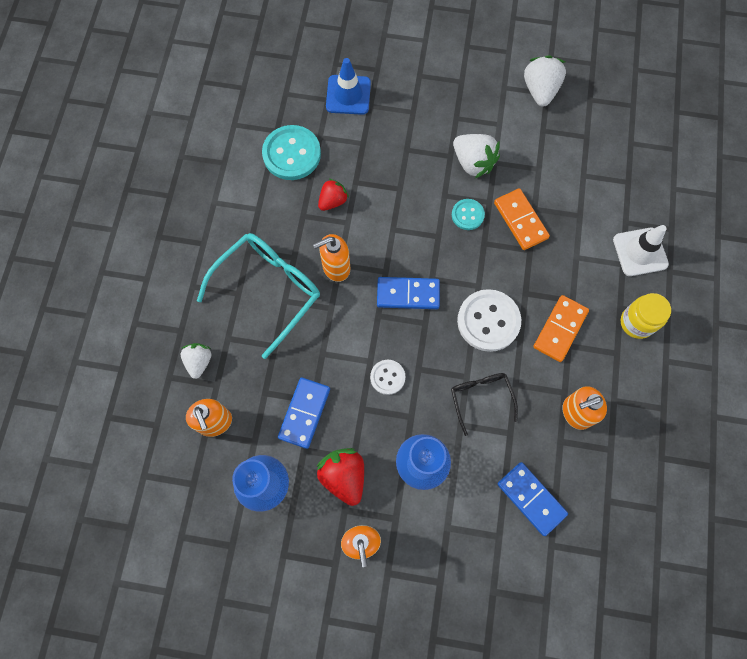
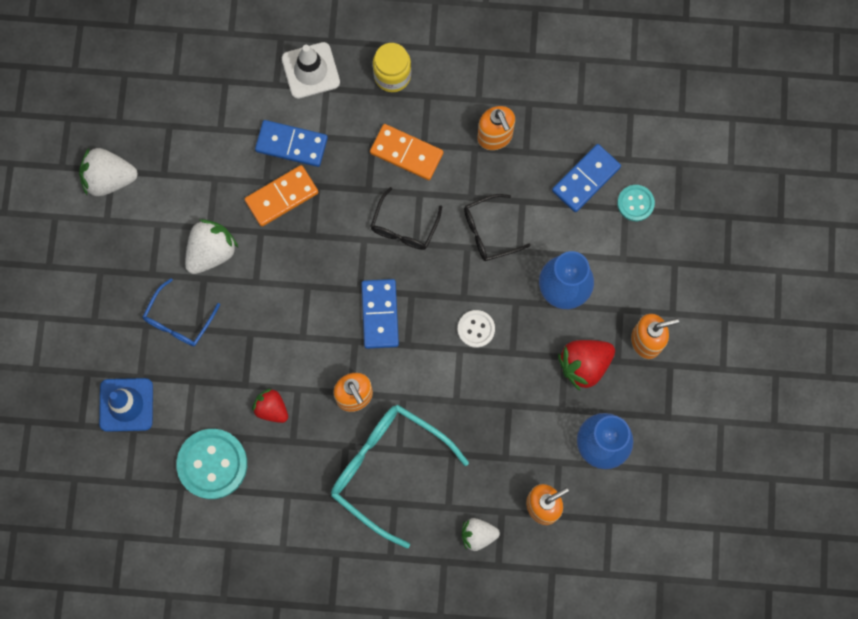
camera: 95 degrees left, 5 degrees up
blue domino [278,377,330,449] -> blue domino moved to [255,120,328,167]
turquoise button [452,199,485,230] -> turquoise button moved to [617,185,655,221]
white button [457,289,521,352] -> black glasses [370,187,442,250]
none -> blue glasses [143,278,220,346]

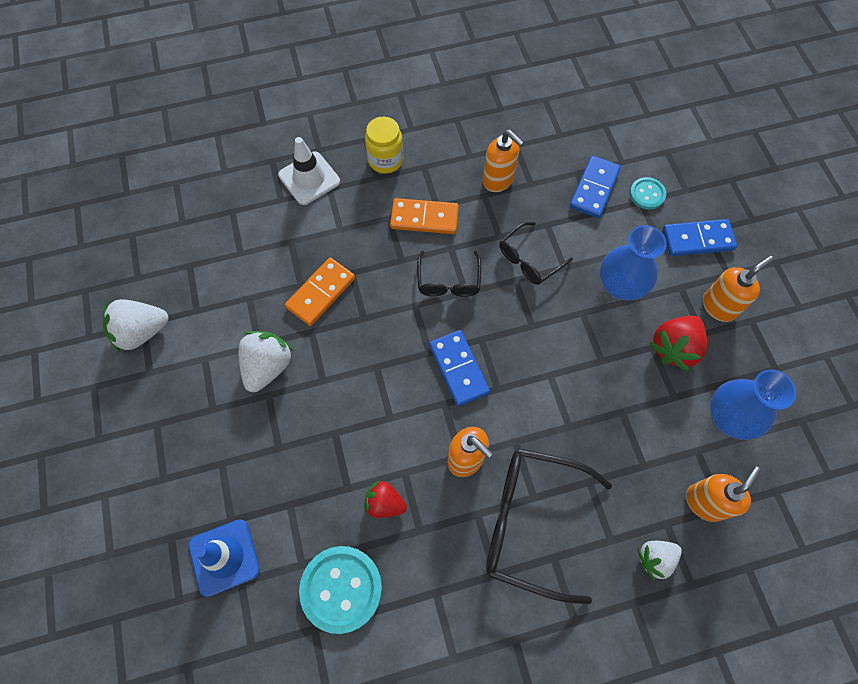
camera: 20 degrees left, 10 degrees down
blue glasses [143,278,220,346] -> none
blue domino [255,120,328,167] -> blue domino moved to [663,219,737,256]
turquoise glasses [331,405,469,549] -> black glasses [486,448,612,604]
white button [458,310,495,348] -> none

